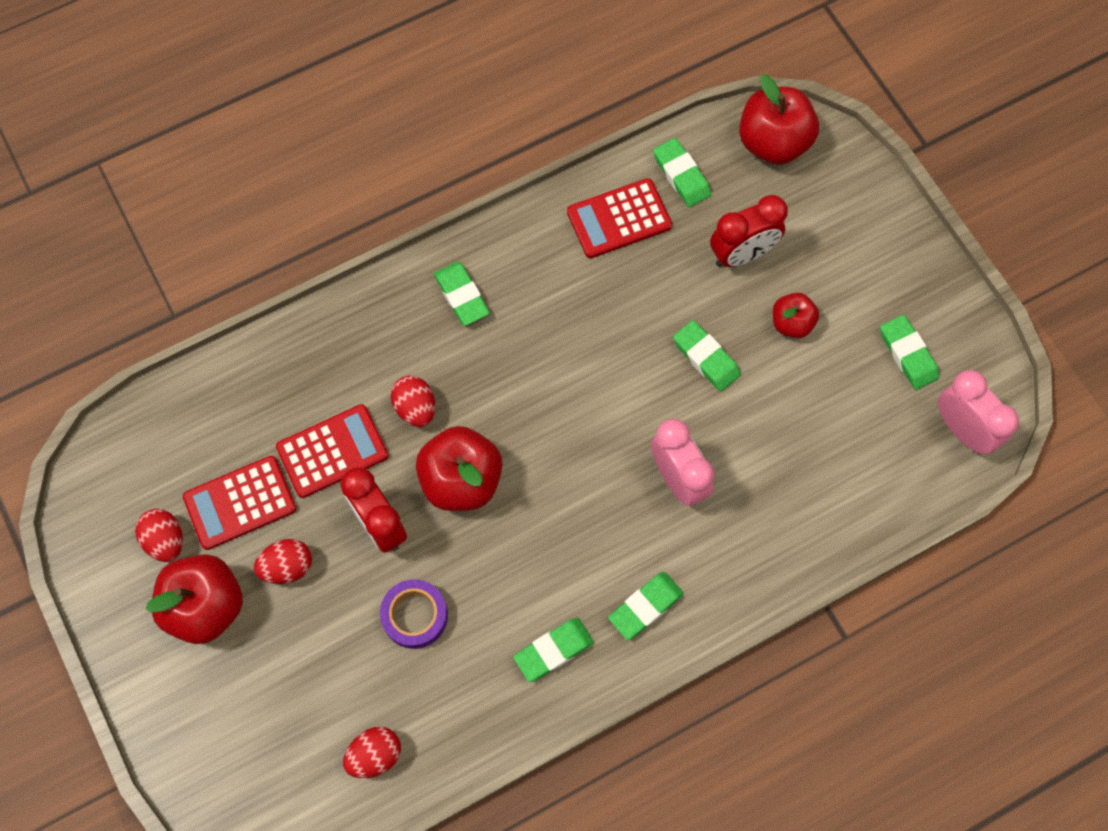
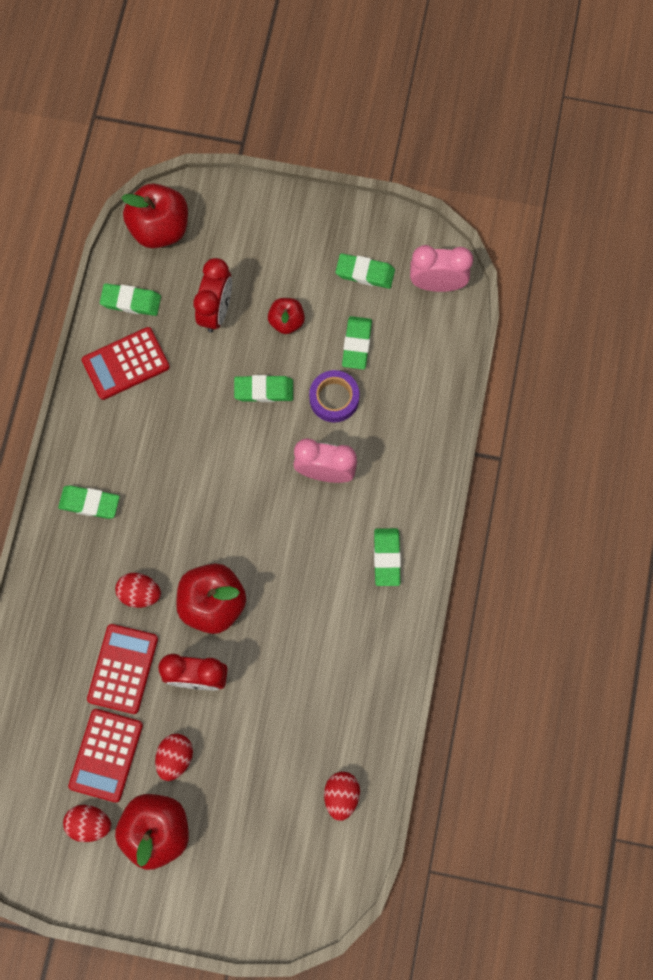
camera: 50 degrees left, 5 degrees up
purple tape [380,579,448,649] -> purple tape moved to [309,370,360,423]
green eraser [513,618,594,682] -> green eraser moved to [342,316,372,369]
red calculator [567,178,672,258] -> red calculator turned 45 degrees clockwise [82,327,170,400]

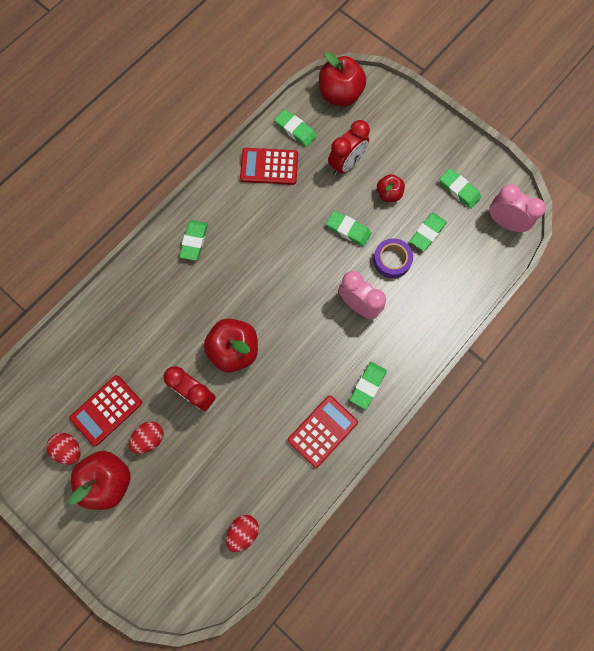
camera: 30 degrees right, 0 degrees up
green eraser [58,485,120,519] -> green eraser turned 60 degrees clockwise [179,220,208,261]
red calculator [87,624,158,714] -> red calculator moved to [288,395,358,468]
red egg [115,573,161,608] -> none

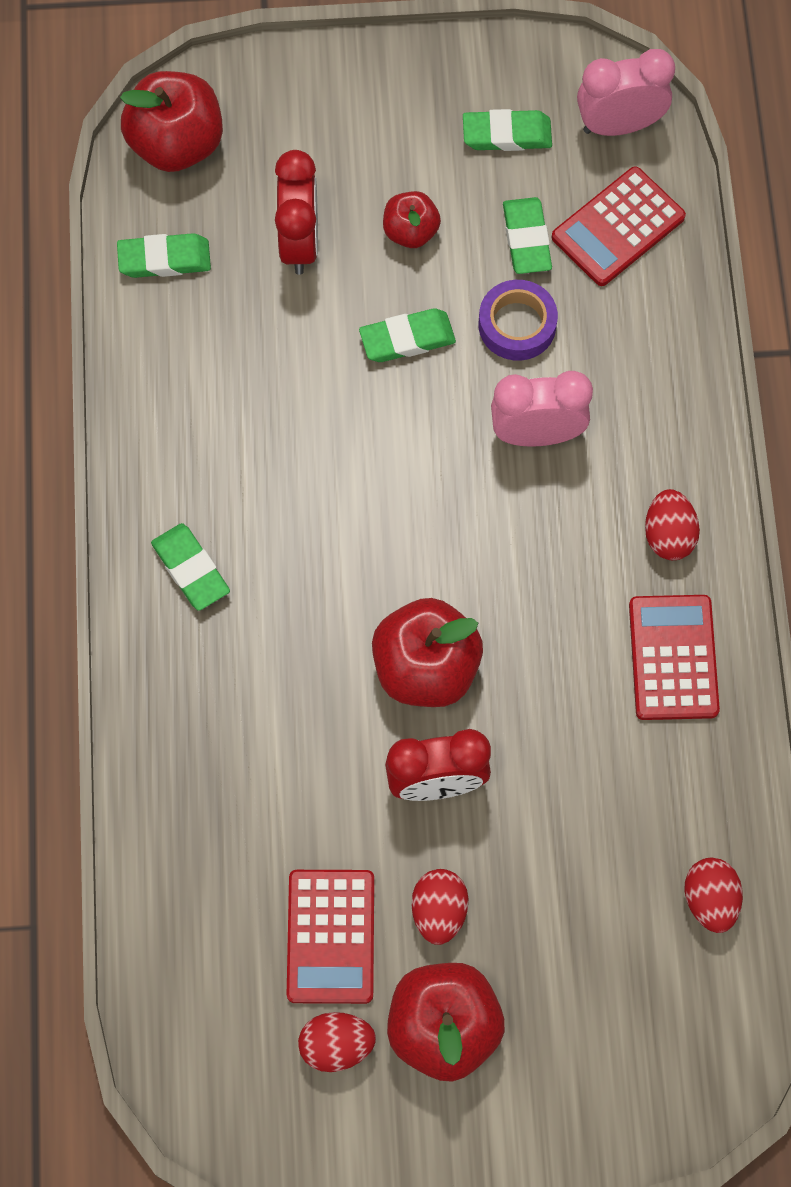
camera: 45 degrees left, 5 degrees down
red calculator [240,148,298,185] -> red calculator moved to [552,166,686,286]
green eraser [350,362,387,410] -> red egg [645,489,700,560]

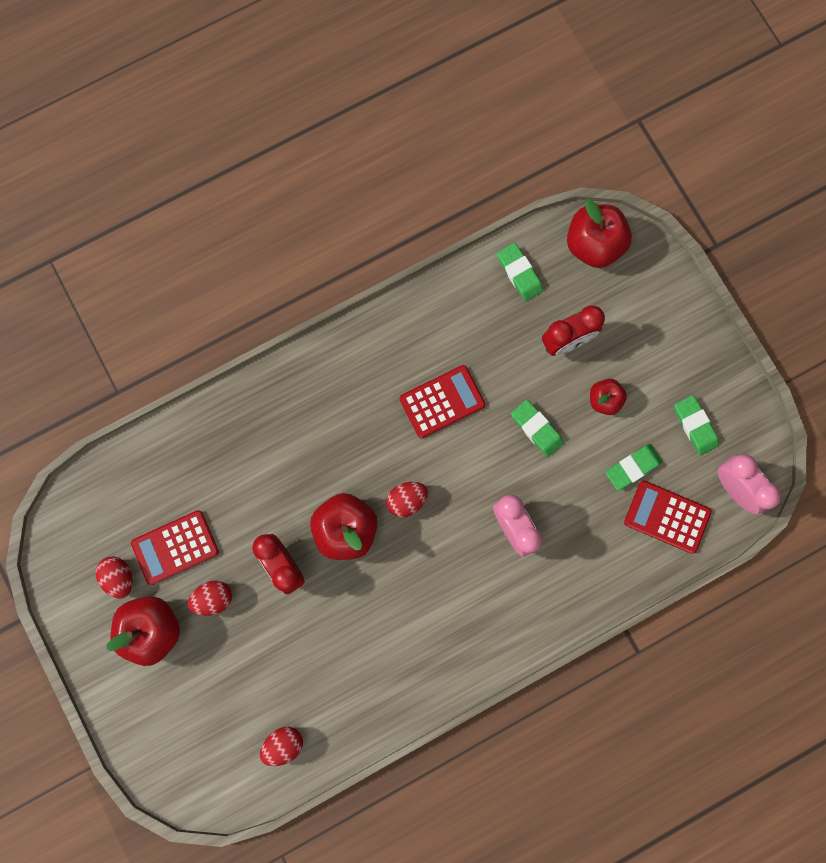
camera: 65 degrees right, 10 degrees up
green eraser [151,523,230,611] -> none
purple tape [479,280,558,361] -> none
red calculator [629,595,720,720] -> red calculator moved to [400,365,485,438]
red egg [645,489,700,560] -> red egg moved to [386,482,428,517]

